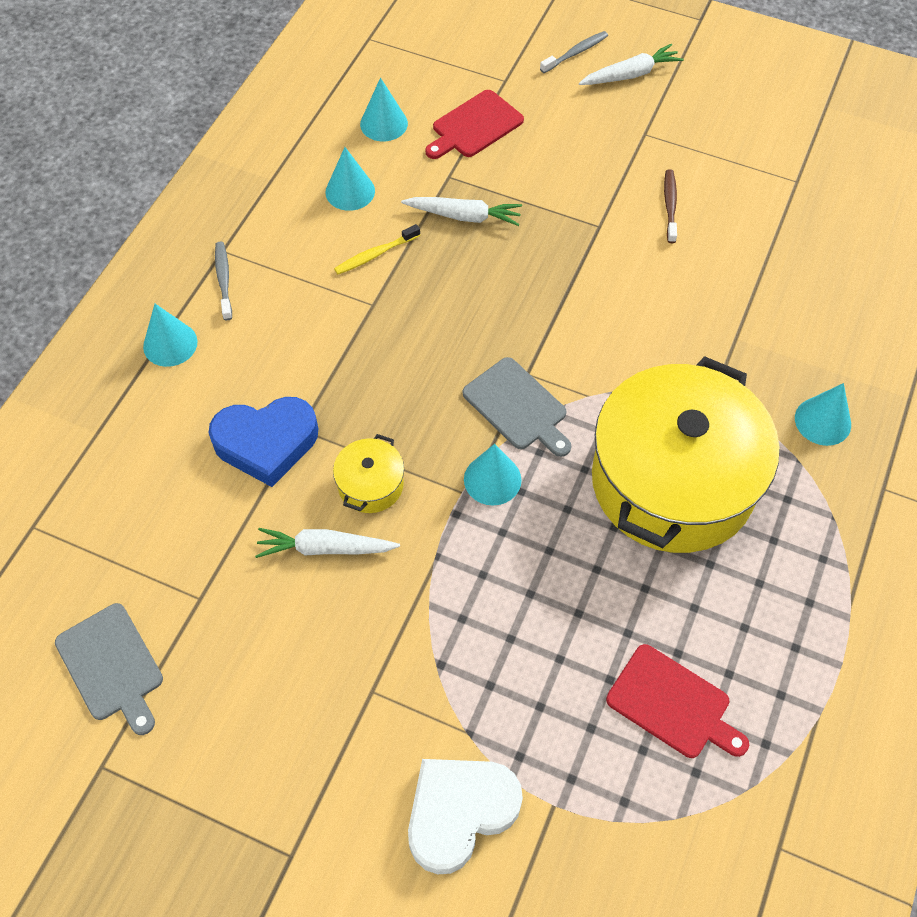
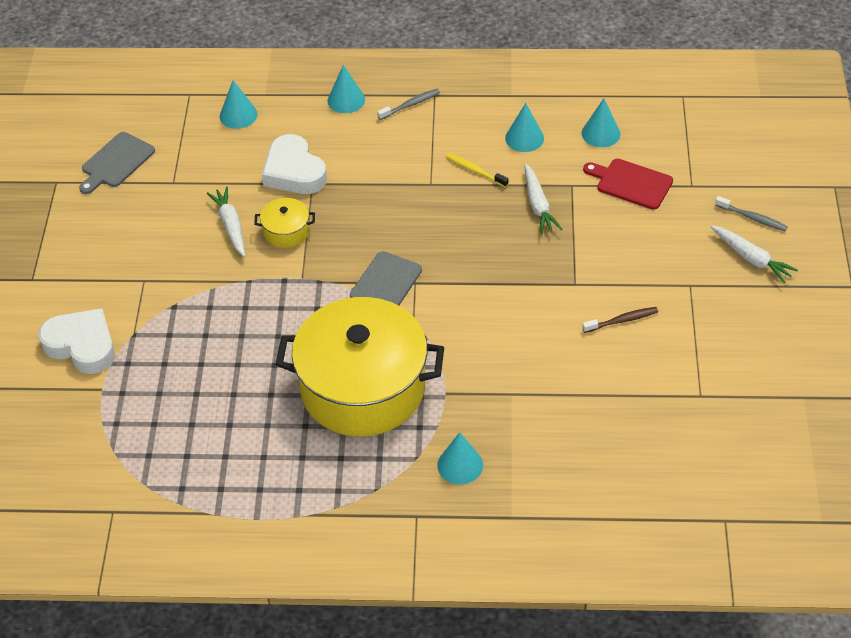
camera: 70 degrees right, 10 degrees down
blue heart [209,397,318,487] -> white heart [262,134,327,194]
turquoise cone [464,444,521,505] -> turquoise cone moved to [220,80,258,129]
red cutting board [606,644,749,758] -> none

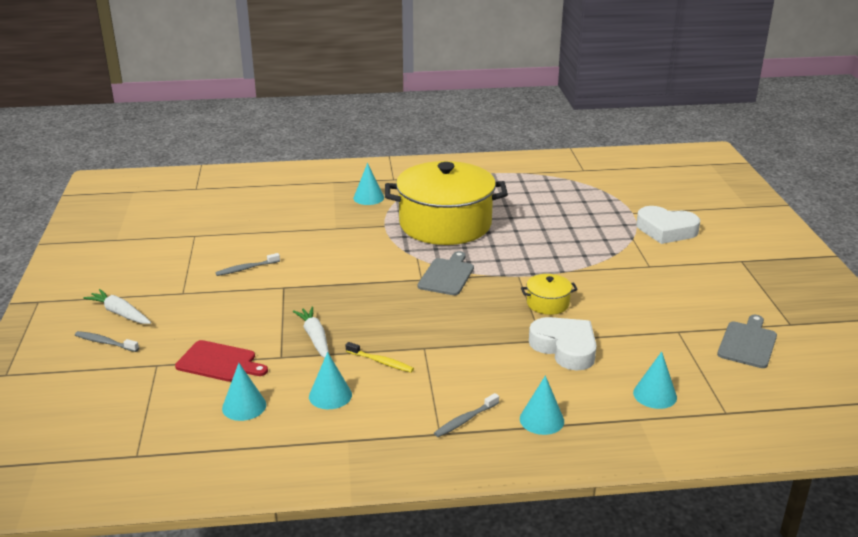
camera: 170 degrees right, 20 degrees down
white carrot [207,187,245,257] -> none
brown toothbrush [582,307,658,333] -> grey toothbrush [215,253,280,276]

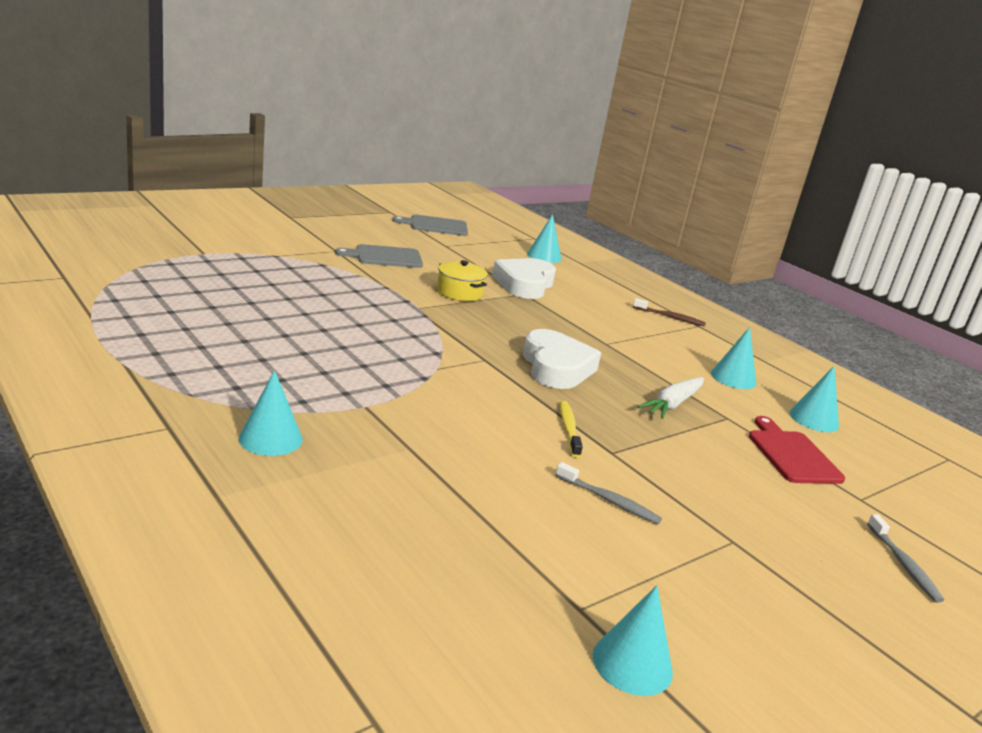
camera: 125 degrees left, 5 degrees down
white carrot [83,289,151,324] -> none
yellow toothbrush [346,342,414,373] -> yellow toothbrush moved to [560,401,583,458]
yellow pot [385,161,508,245] -> none
grey cutting board [418,251,474,295] -> grey cutting board moved to [335,244,423,268]
grey toothbrush [434,393,499,437] -> brown toothbrush [633,298,706,326]
turquoise cone [520,375,564,435] -> turquoise cone moved to [593,585,673,696]
white heart [636,206,700,244] -> white heart moved to [523,329,601,389]

